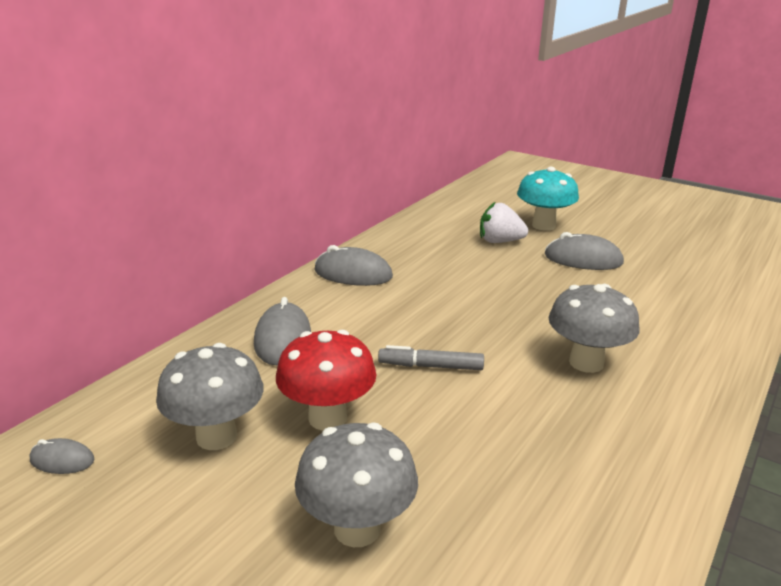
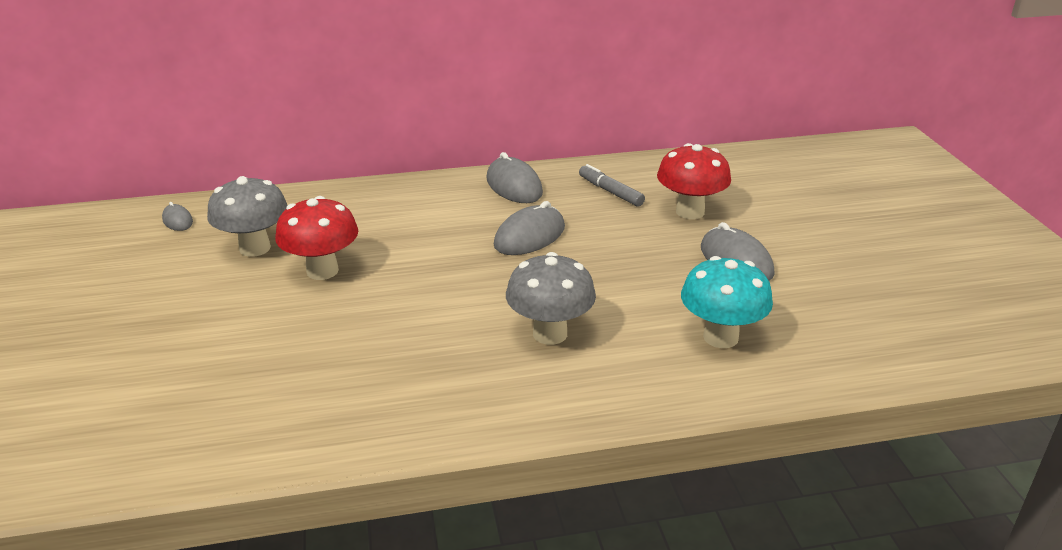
camera: 45 degrees right, 5 degrees up
grey mouse [254,297,311,365] -> grey mouse moved to [494,201,565,255]
grey mushroom [295,423,418,547] -> none
grey marker [378,345,484,370] -> grey marker moved to [579,164,645,207]
white strawberry [480,202,528,243] -> red mushroom [657,143,731,219]
turquoise mushroom [517,167,579,231] -> turquoise mushroom moved to [681,256,773,348]

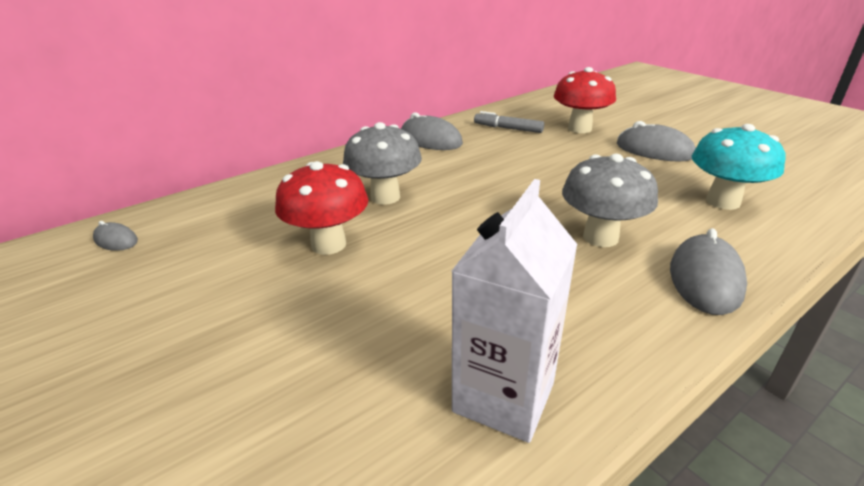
camera: 25 degrees left, 0 degrees up
grey mushroom [207,176,288,257] -> grey mushroom moved to [343,122,422,205]
grey mouse [494,201,565,255] -> grey mouse moved to [670,228,747,315]
none -> white carton [452,179,578,443]

